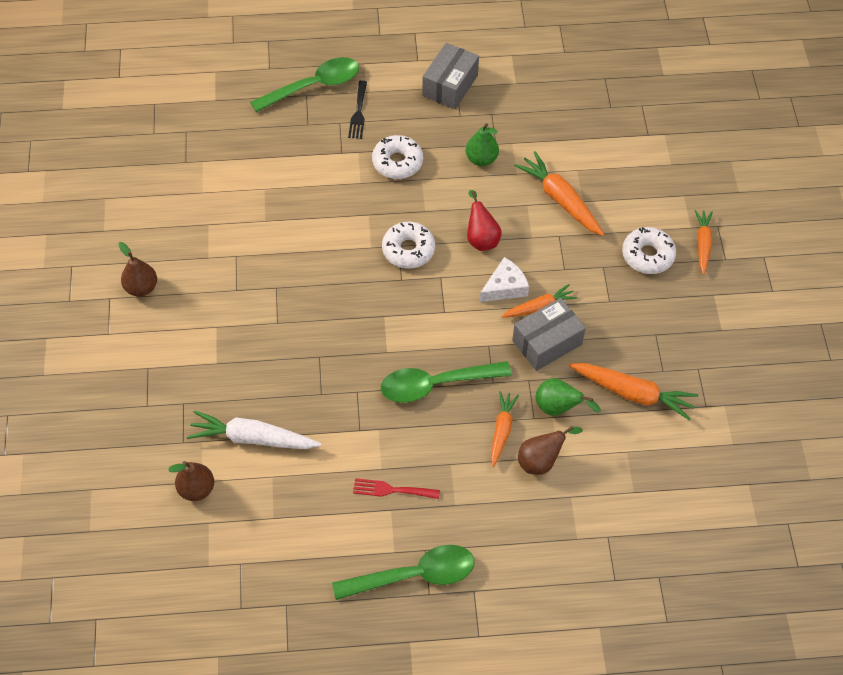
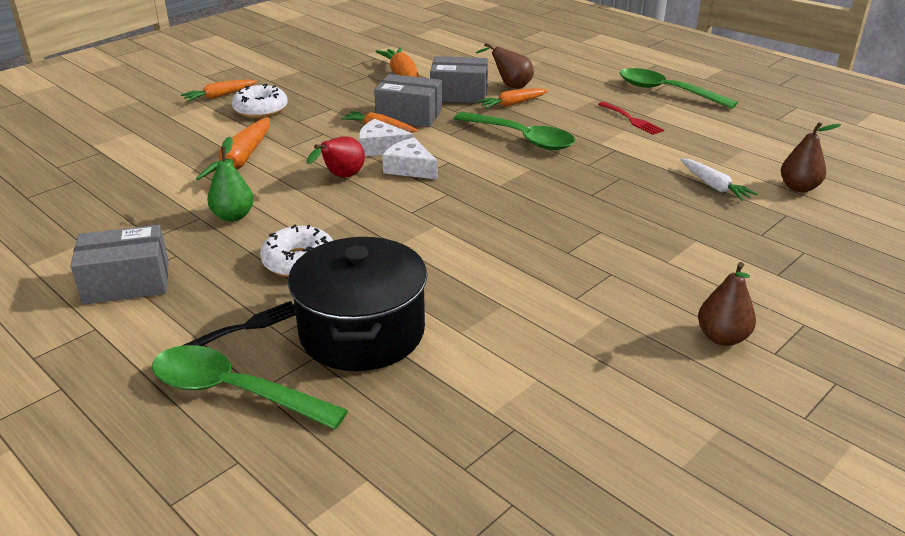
camera: 130 degrees left, 25 degrees down
white carrot [187,410,322,449] -> white carrot [680,158,758,201], size x0.63
white donut [382,222,435,269] -> none
green pear [536,378,601,416] -> grey box [430,56,488,103]
none -> black pot [288,237,427,371]
none -> white cheese [382,138,438,180]

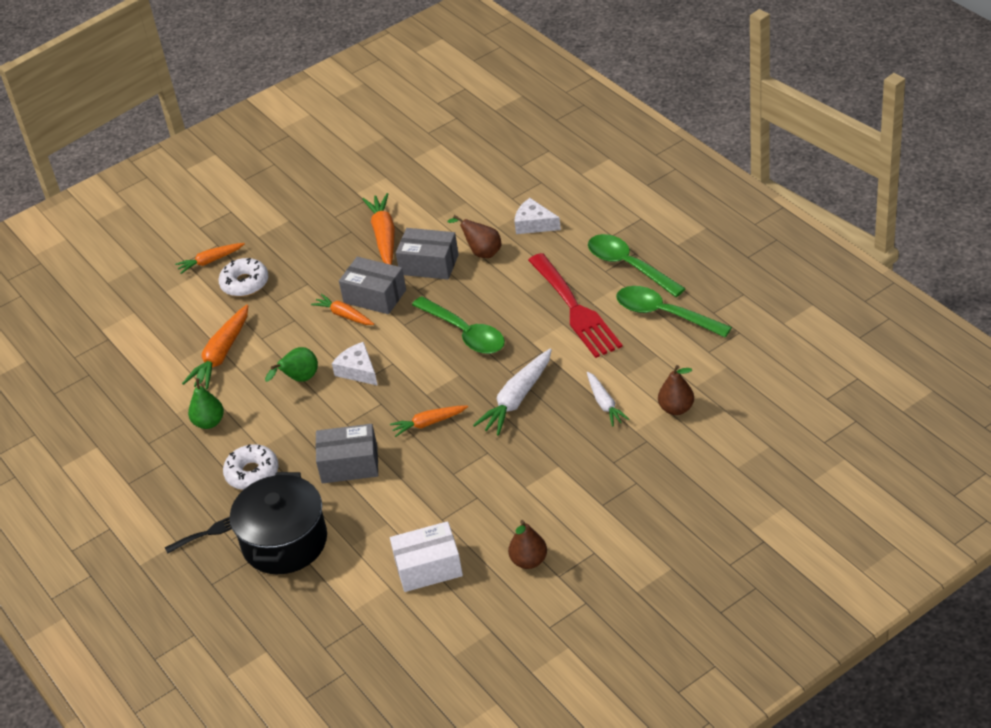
camera: 15 degrees right, 10 degrees up
grey box [70,225,169,305] -> grey box moved to [316,424,378,484]
green spoon [152,345,348,429] -> green spoon moved to [616,286,732,337]
red pear [307,136,365,178] -> green pear [265,347,318,382]
white cheese [359,119,414,156] -> white cheese moved to [514,198,561,234]
orange carrot [477,88,549,109] -> orange carrot moved to [390,405,468,437]
red fork [598,102,664,135] -> red fork [528,253,623,358], size x2.11
none -> white box [390,521,463,592]
none -> white carrot [473,349,552,436]

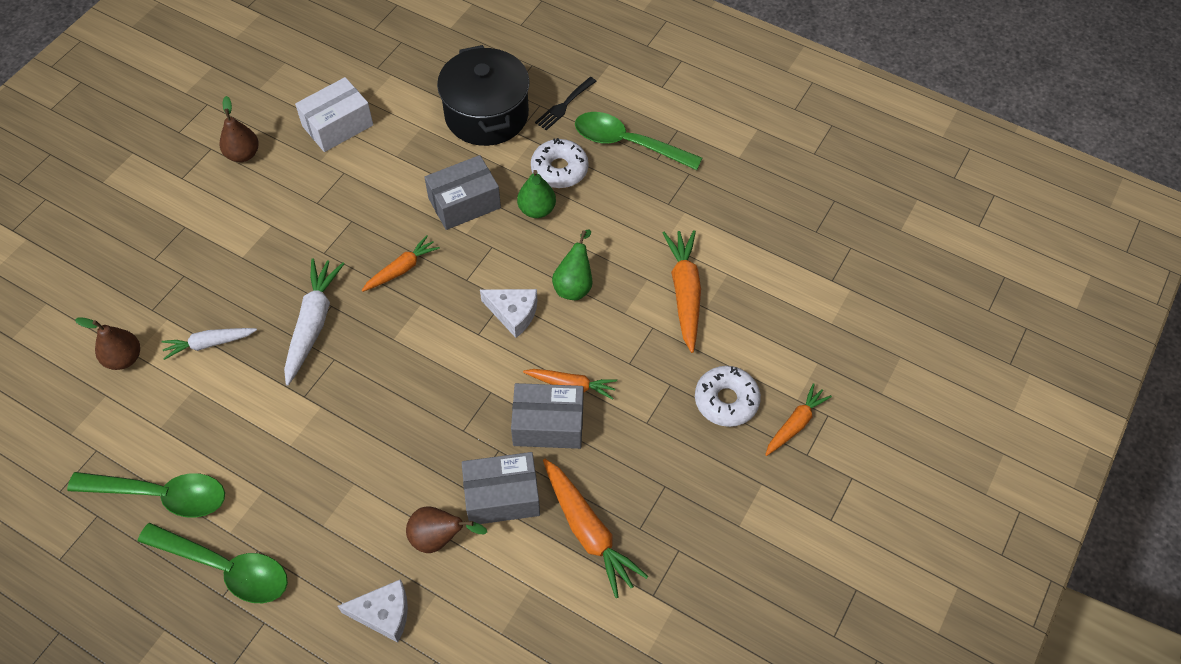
camera: 150 degrees right, 15 degrees up
green pear [188,367,224,429] -> green pear moved to [517,170,556,218]
green spoon [412,296,505,354] -> green spoon moved to [575,112,702,170]
red fork [528,253,623,358] -> none
white carrot [587,372,630,427] -> white carrot turned 60 degrees counterclockwise [161,328,257,360]

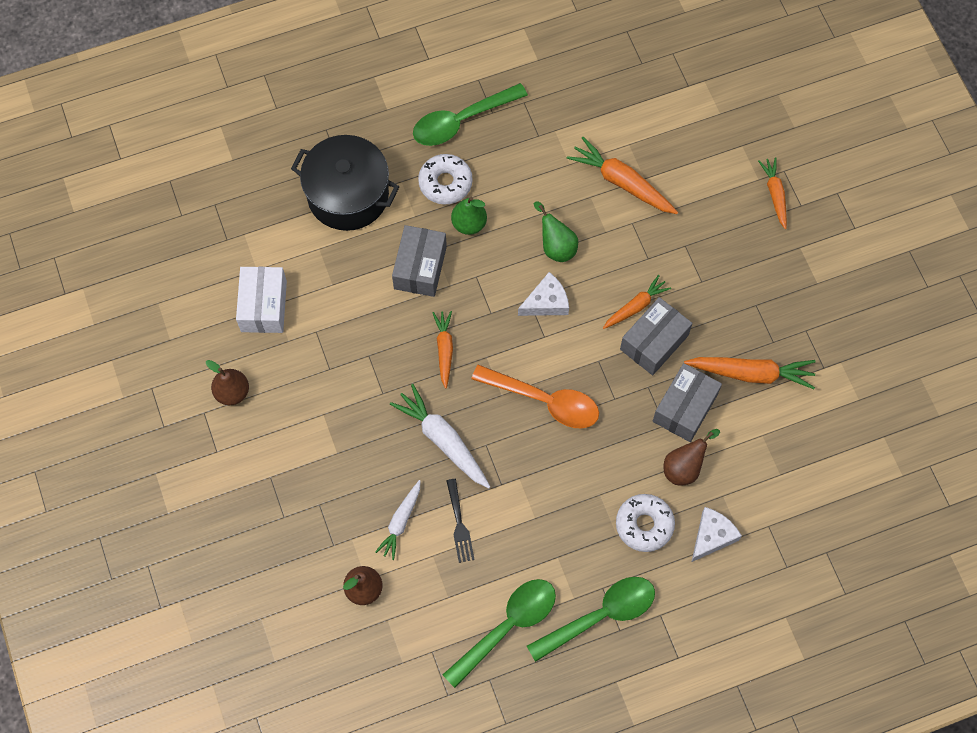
camera: 50 degrees left, 10 degrees up
black fork [535,77,597,130] -> black fork moved to [446,479,475,563]
white donut [695,366,761,427] -> white donut moved to [616,494,675,552]
none -> orange spoon [472,365,599,428]

